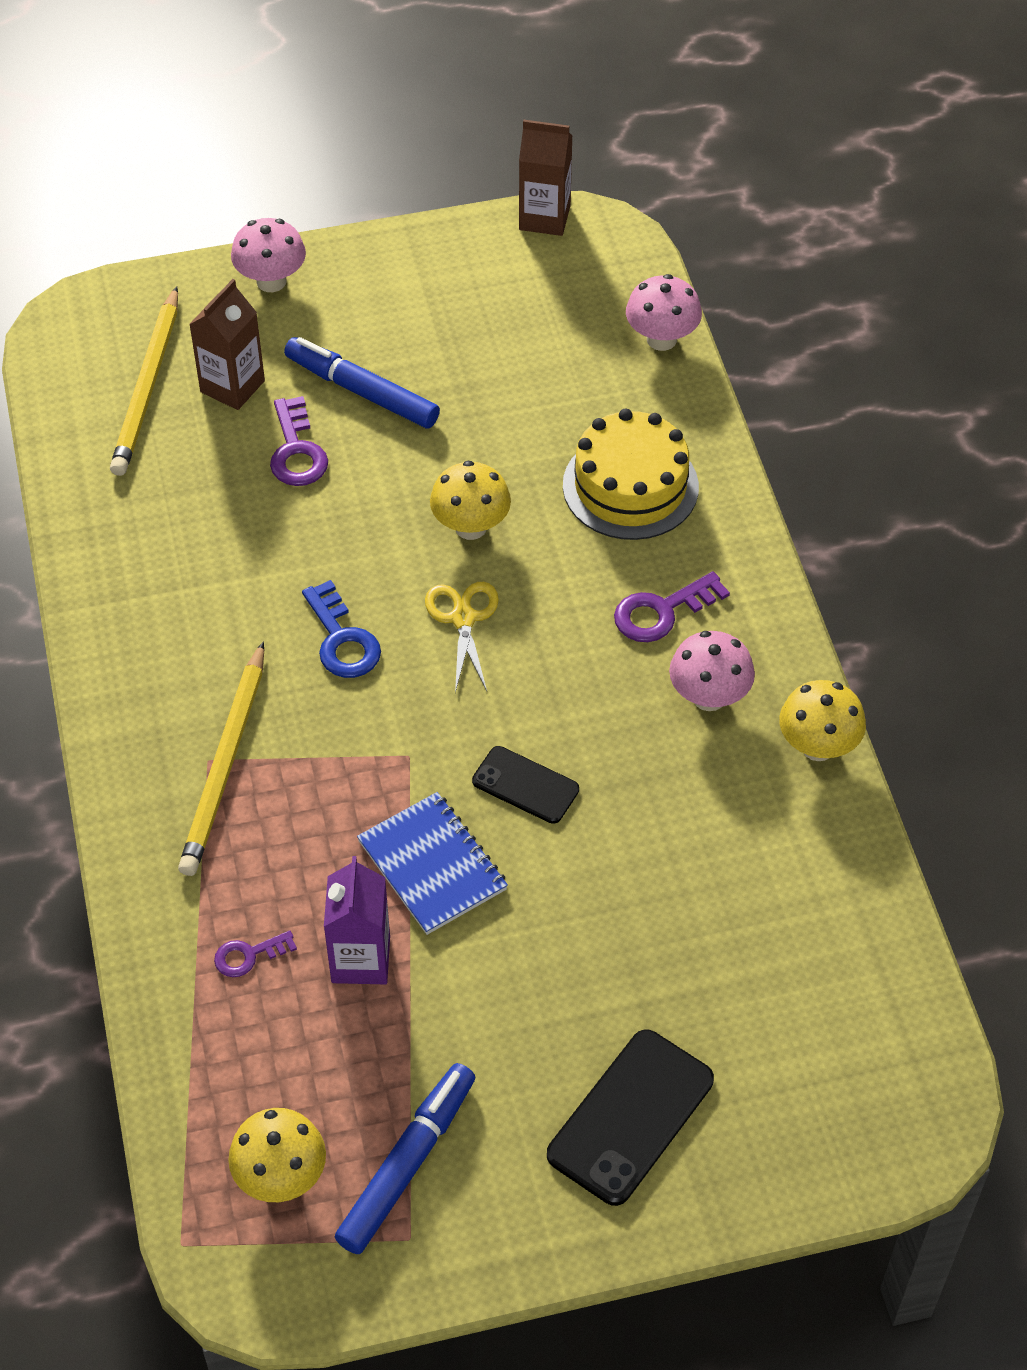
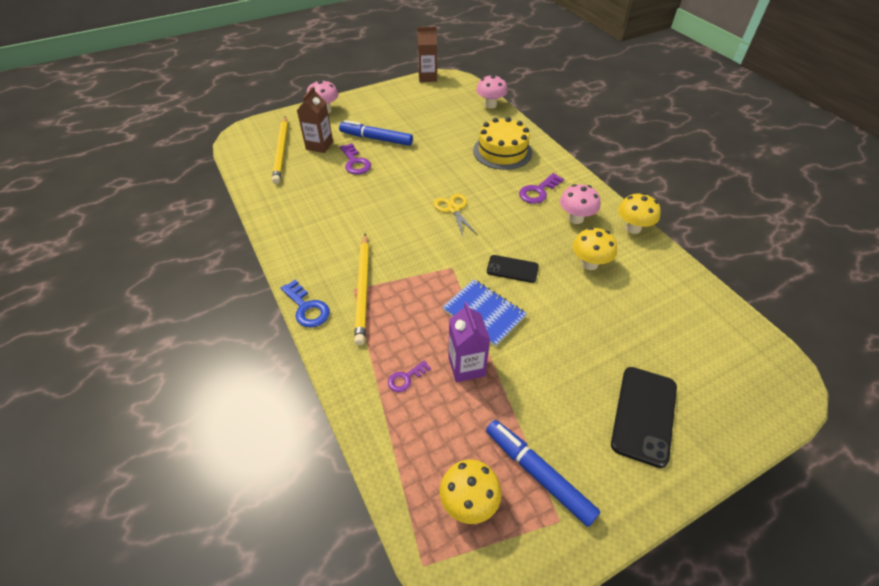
camera: 15 degrees left, 5 degrees down
blue key [302,580,381,678] -> blue key moved to [281,280,330,328]
blue marker [335,1063,475,1254] -> blue marker turned 60 degrees counterclockwise [486,420,600,527]
yellow mushroom [430,461,511,540] -> yellow mushroom moved to [573,227,617,270]

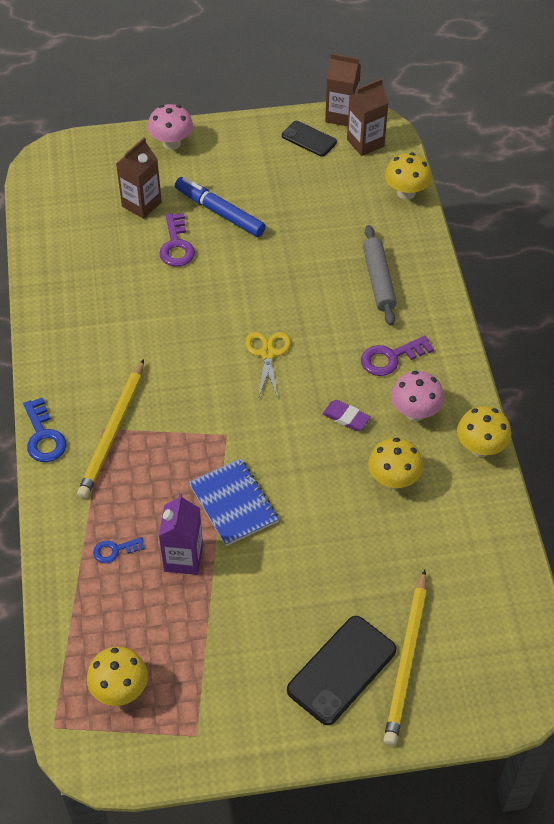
camera: 20 degrees right, 5 degrees up
yellow pencil [272,116,288,184] -> yellow pencil moved to [384,570,427,746]
purple key [388,360,431,392] -> blue key [93,537,145,563]
yellow cake [473,117,532,170] -> grey rolling pin [363,225,397,325]
pink mushroom [476,74,508,109] -> yellow mushroom [385,153,432,200]
blue marker [486,420,600,527] -> none
black phone [487,255,539,283] -> black phone moved to [282,121,337,157]
none -> purple eraser [323,400,371,431]
none -> brown carton [347,78,389,156]

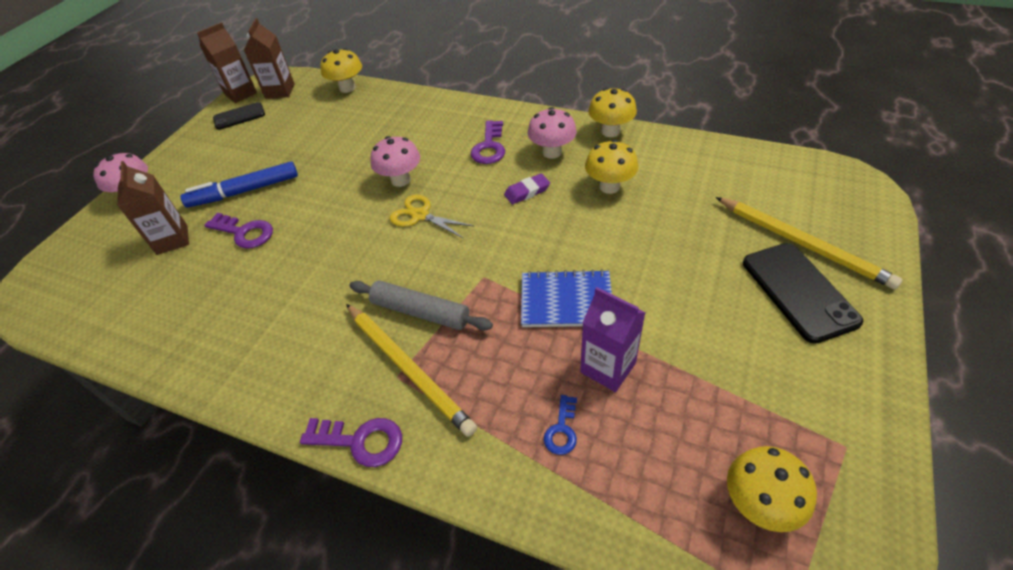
camera: 55 degrees left, 5 degrees down
blue key [23,397,66,462] -> purple key [300,418,402,467]
grey rolling pin [363,225,397,325] -> grey rolling pin moved to [349,280,493,330]
none -> pink mushroom [370,136,420,187]

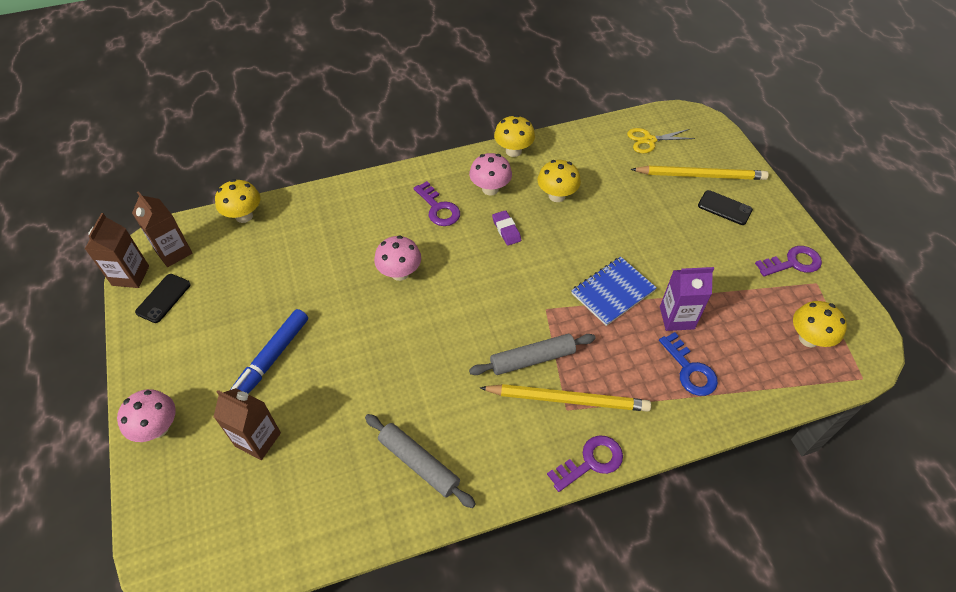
camera: 45 degrees left, 5 degrees up
purple key [204,213,273,249] -> purple key moved to [755,246,822,277]
yellow scissors [390,194,474,239] -> yellow scissors moved to [627,128,695,153]
purple eraser [504,173,550,204] -> purple eraser turned 45 degrees counterclockwise [492,210,521,246]
blue key [544,395,577,455] -> blue key [659,332,718,396], size x1.61
black phone [743,243,863,344] -> black phone [698,190,753,225], size x0.61
none -> grey rolling pin [365,414,476,508]

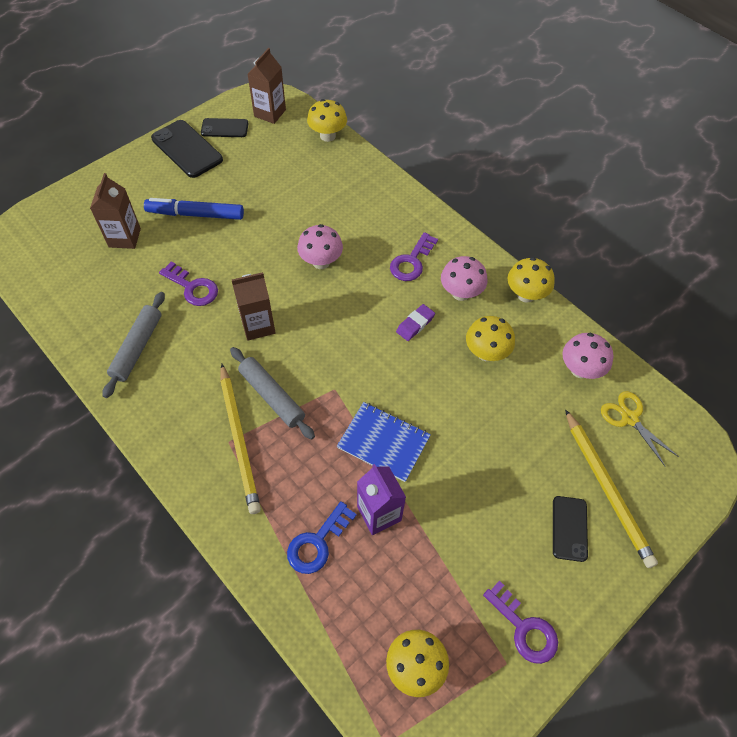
camera: 65 degrees right, 5 degrees up
brown carton [85,213,149,288] -> brown carton moved to [232,272,275,341]
pink mushroom [117,389,176,442] -> pink mushroom moved to [562,333,613,379]
purple key [547,436,623,492] -> purple key moved to [159,262,218,306]
none -> black phone [151,120,223,178]

